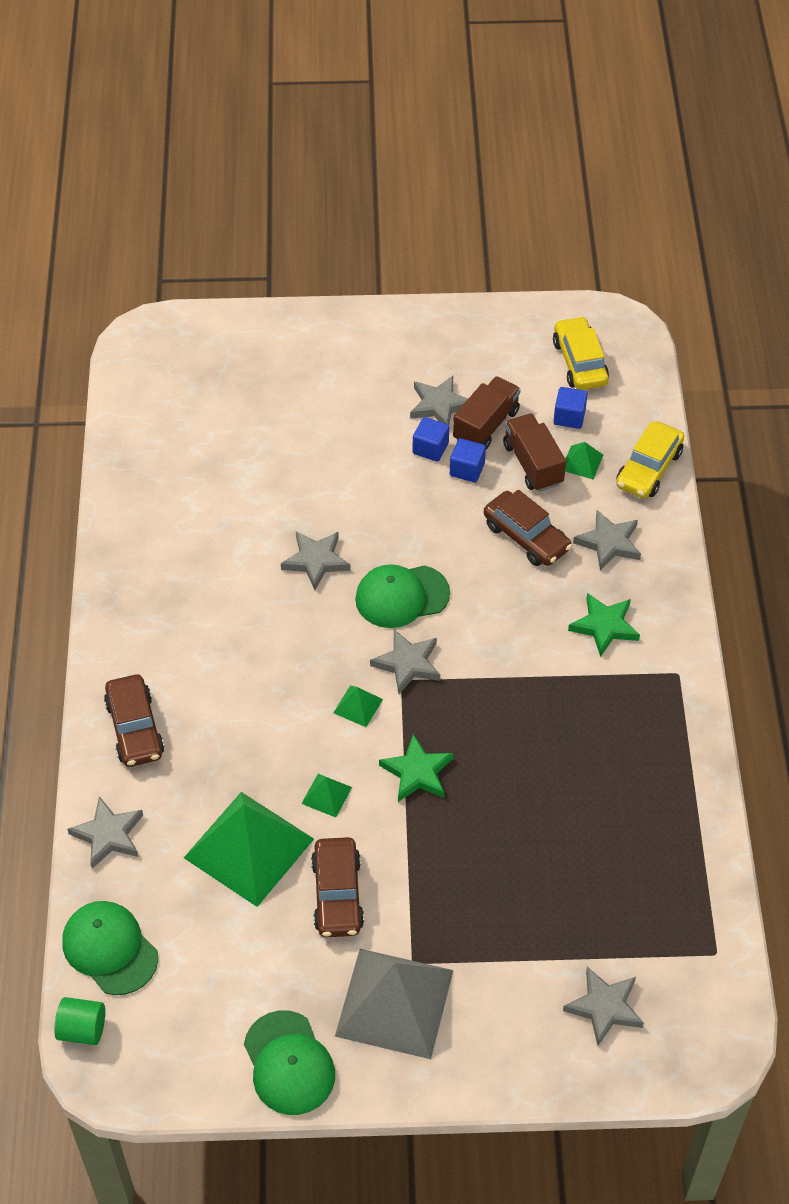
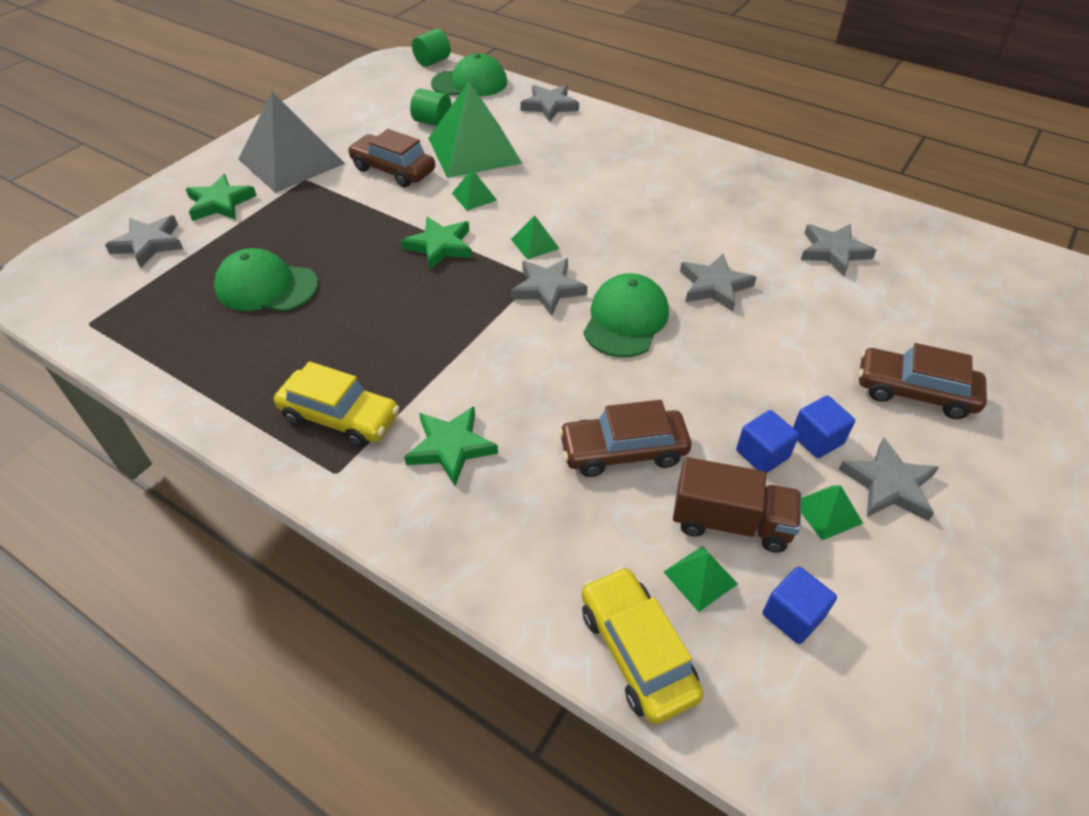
camera: 125 degrees right, 5 degrees down
brown car [104,674,164,767] -> brown car moved to [859,343,987,419]
green cap [244,1010,335,1115] -> green cap moved to [214,248,318,312]
brown truck [453,376,521,449] -> green pyramid [801,486,863,540]
yellow car [553,316,609,390] -> yellow car moved to [274,361,399,447]
grey star [573,510,641,571] -> grey star moved to [801,224,877,276]
none -> green star [186,174,257,221]
none -> green cylinder [410,89,452,126]

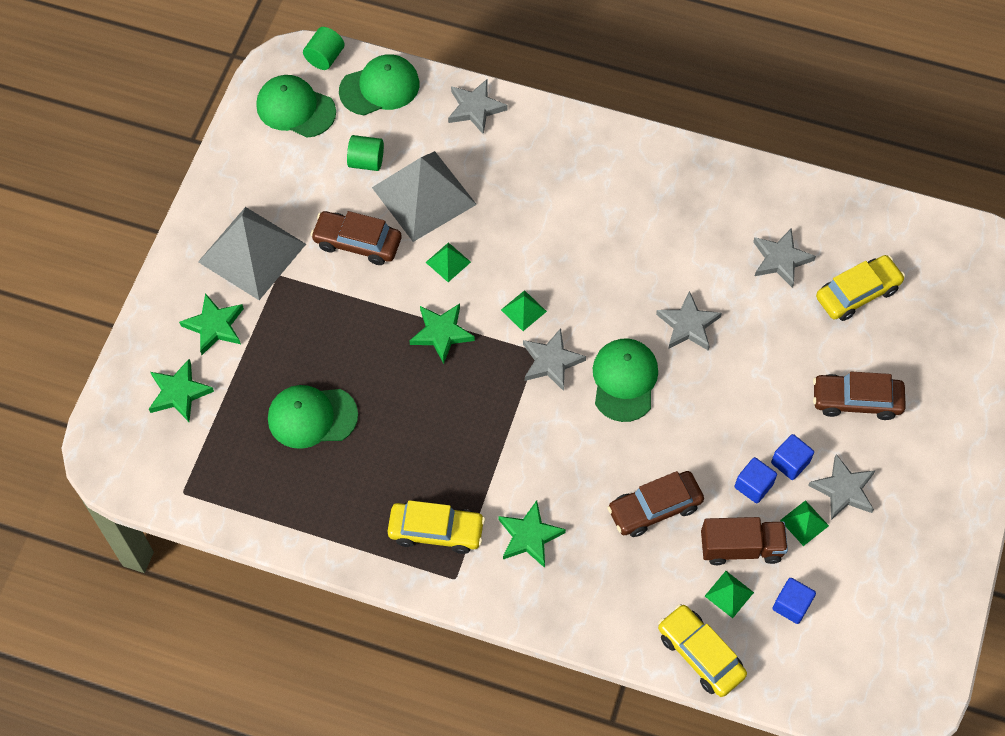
camera: 15 degrees left, 15 degrees up
grey star [105,216,183,268] -> green star [149,359,214,422]
green pyramid [428,82,522,178] -> grey pyramid [372,151,477,242]
none -> green cap [256,75,336,138]
none -> yellow car [816,255,905,321]

